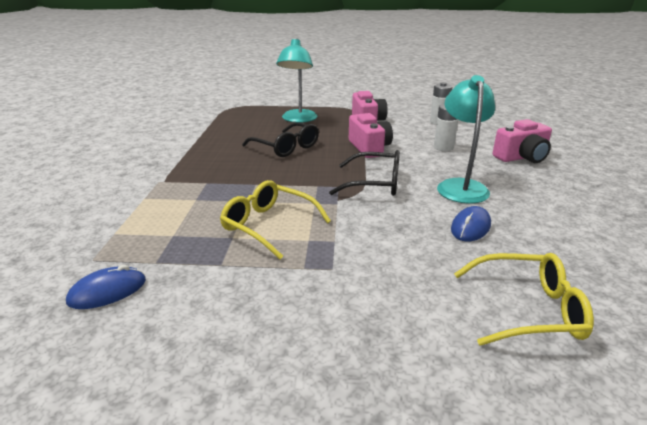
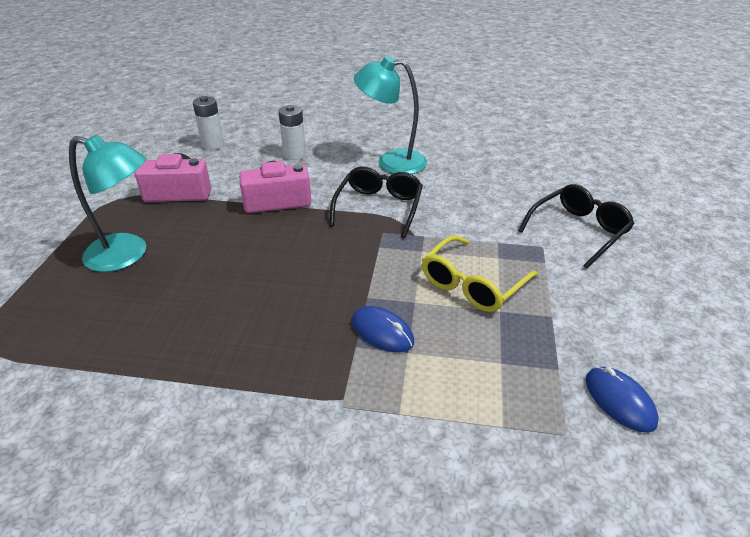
camera: 85 degrees left, 10 degrees up
black glasses [242,122,319,157] -> black glasses moved to [518,184,635,269]
blue mouse [451,206,491,241] -> blue mouse moved to [352,306,414,352]
yellow glasses [454,253,594,346] -> none
pink camera [493,119,552,163] -> none

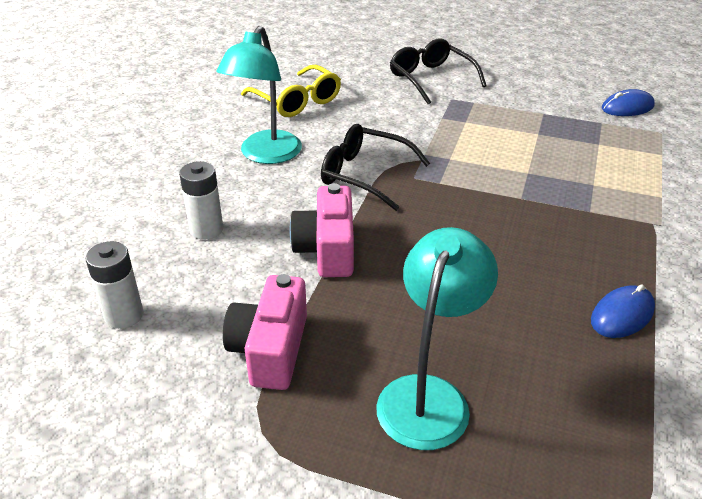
camera: 80 degrees left, 0 degrees up
blue mouse [352,306,414,352] -> blue mouse moved to [591,284,655,338]
yellow glasses [422,235,538,312] -> yellow glasses moved to [241,65,341,117]

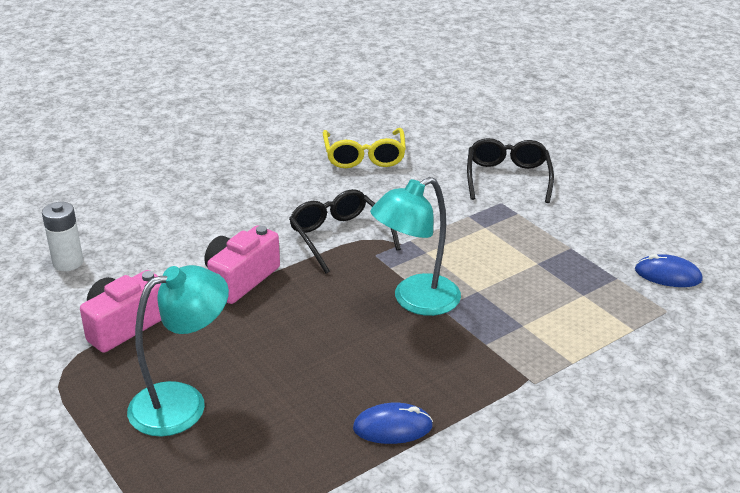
camera: 35 degrees right, 5 degrees down
white battery [179,161,223,240] -> none
turquoise lamp [217,26,302,164] -> turquoise lamp moved to [370,177,461,316]

